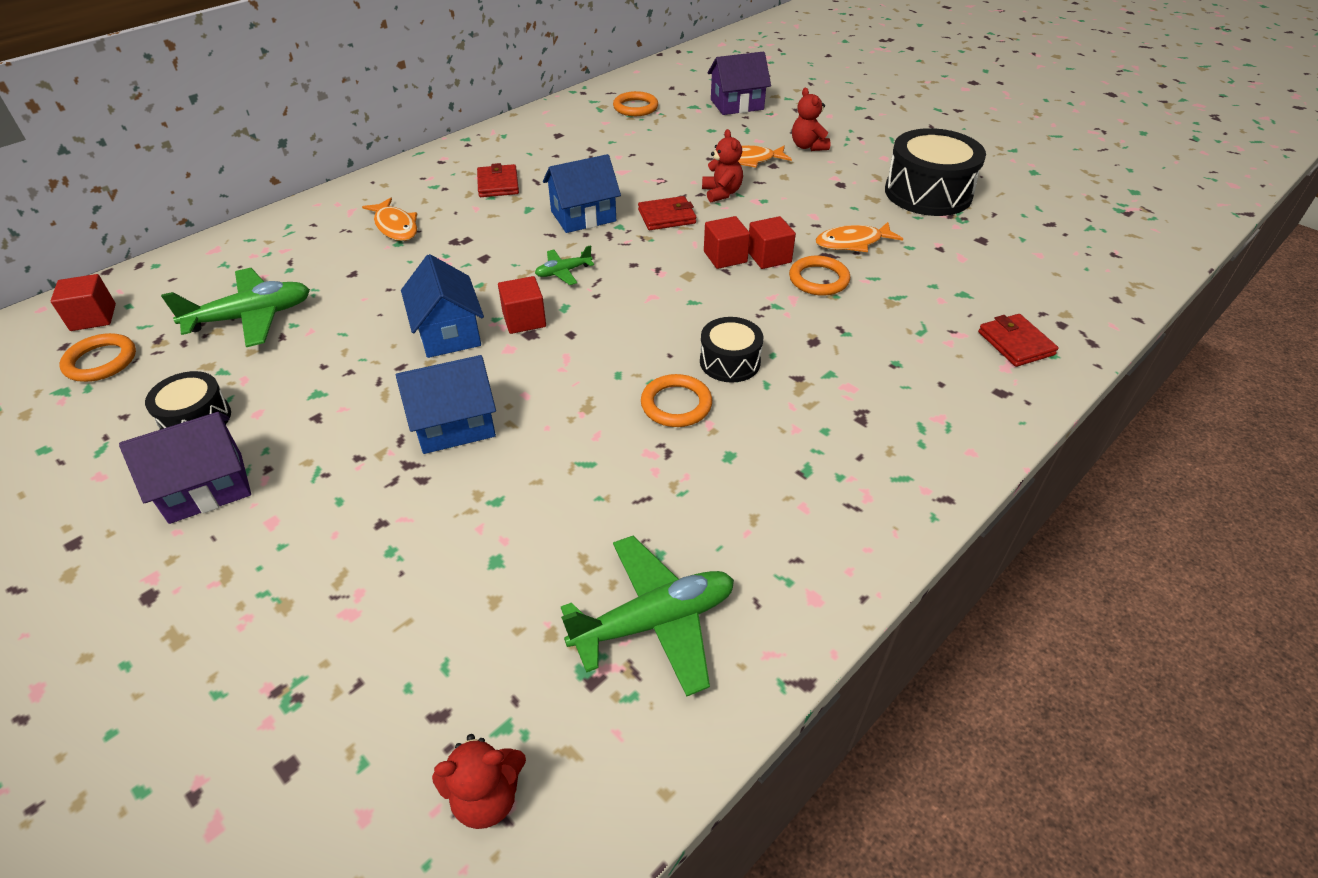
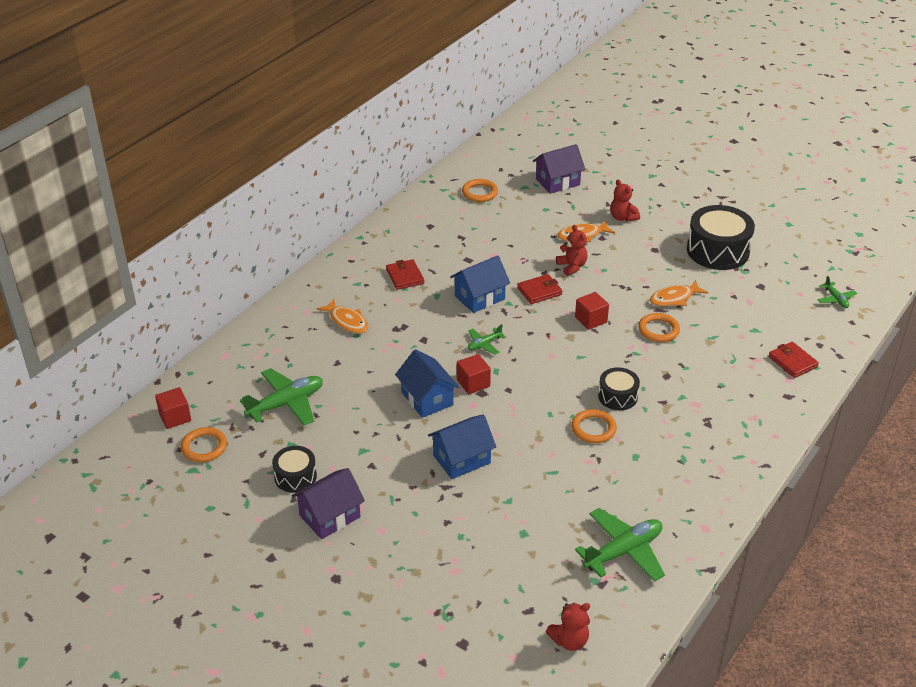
camera: 10 degrees left, 5 degrees down
red cube [748,216,796,269] -> none
none -> green plane [817,276,857,308]

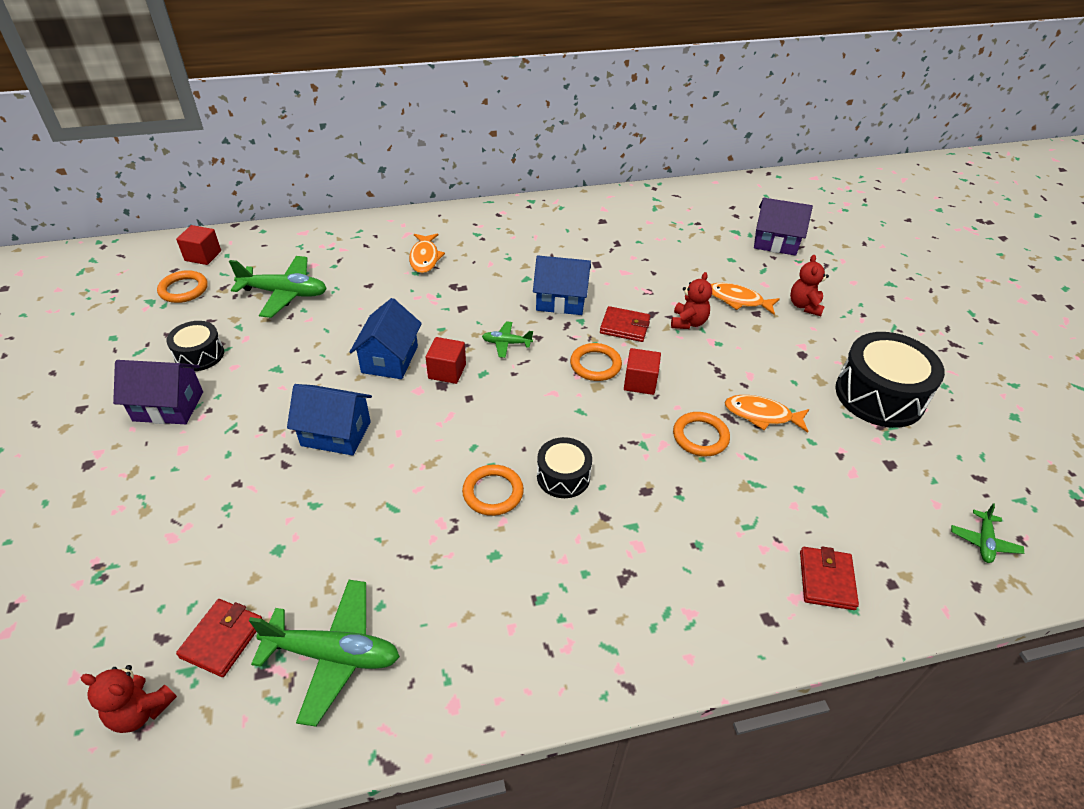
camera: 40 degrees right, 5 degrees up
red wallet [386,259,424,290] -> red wallet moved to [176,599,262,677]
orange ring [462,179,498,202] -> orange ring moved to [570,343,622,381]

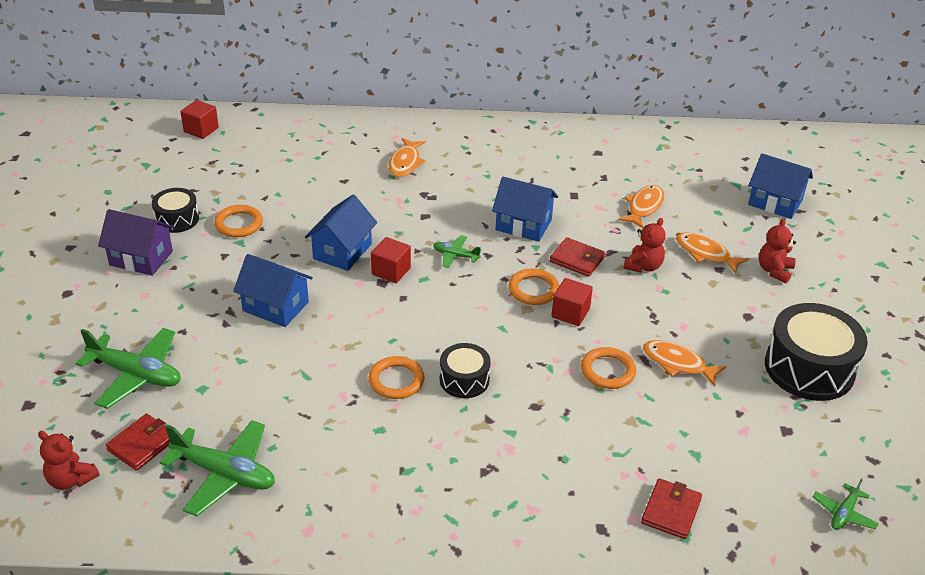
camera: 15 degrees right, 5 degrees down
orange ring [157,270,208,303] -> orange ring moved to [214,205,263,237]
green plane [229,256,327,318] -> green plane moved to [75,328,181,409]
purple house [754,198,813,256] -> blue house [748,153,813,219]
none -> orange fish [618,185,665,228]

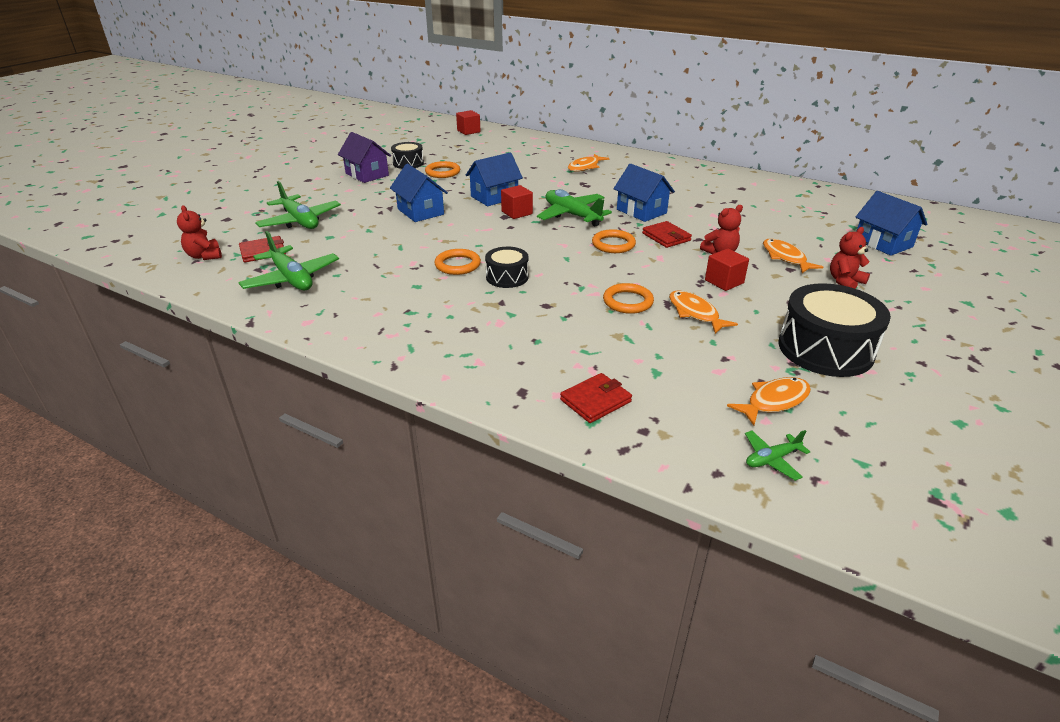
camera: 30 degrees right, 5 degrees down
green plane [433,235,482,268] -> green plane [537,189,612,227], size x1.94
red cube [551,278,593,326] -> red cube moved to [705,249,749,291]
orange fish [618,185,665,228] -> orange fish moved to [727,377,811,426]

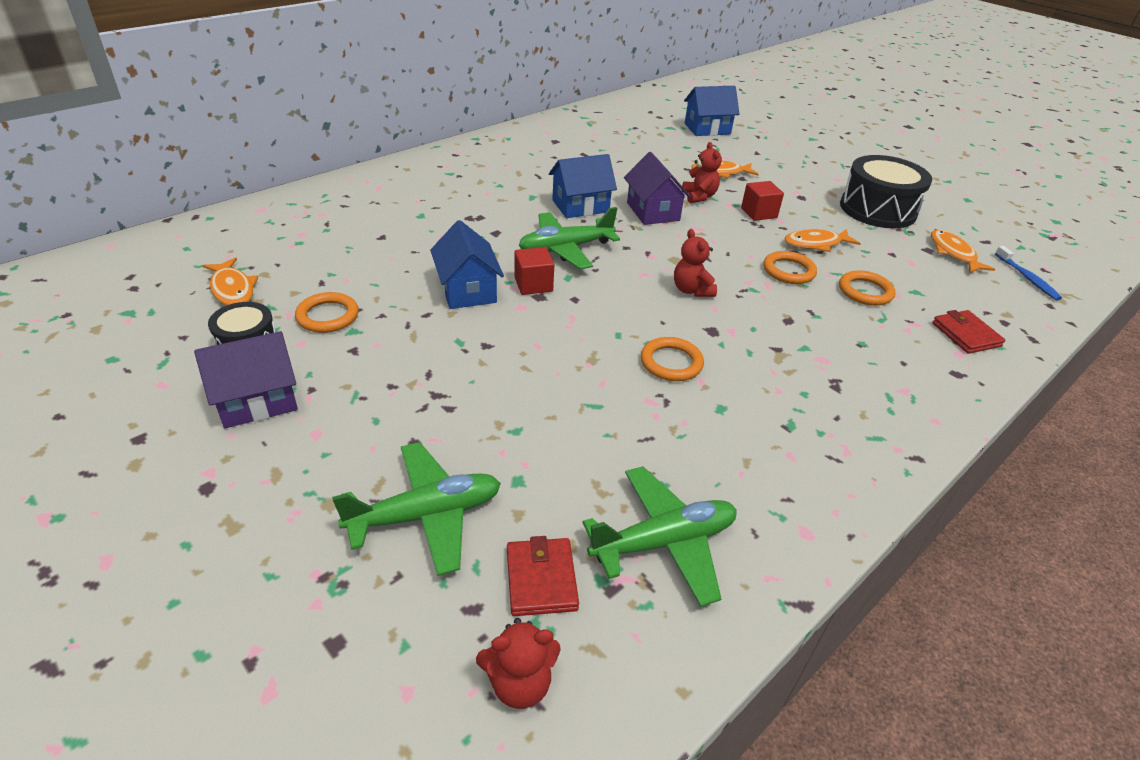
camera: 75 degrees left, 5 degrees up
blue house [390,164,448,222] -> none
red cube [456,110,481,135] -> none
black drum [485,247,529,288] -> none
orange fish [568,154,610,172] -> orange fish moved to [202,257,258,306]
orange ring [592,229,636,253] -> orange ring moved to [839,270,896,306]
red wallet [642,221,692,248] -> purple house [624,152,691,225]
green plane [745,430,810,481] -> blue toothbrush [995,246,1062,300]
red teddy bear [830,227,870,289] -> red teddy bear moved to [674,229,717,297]

